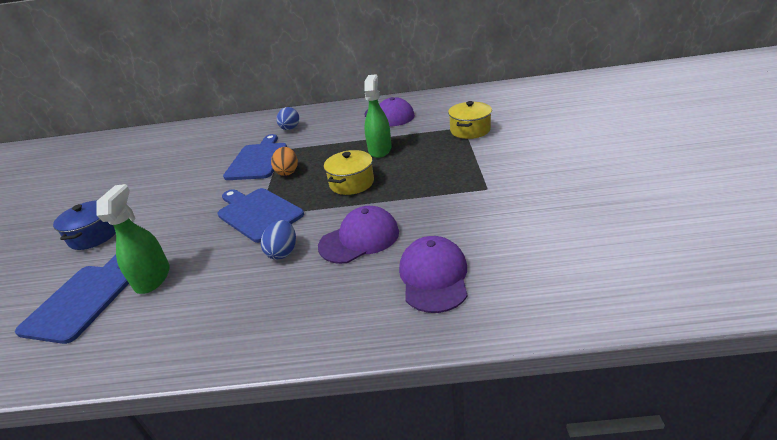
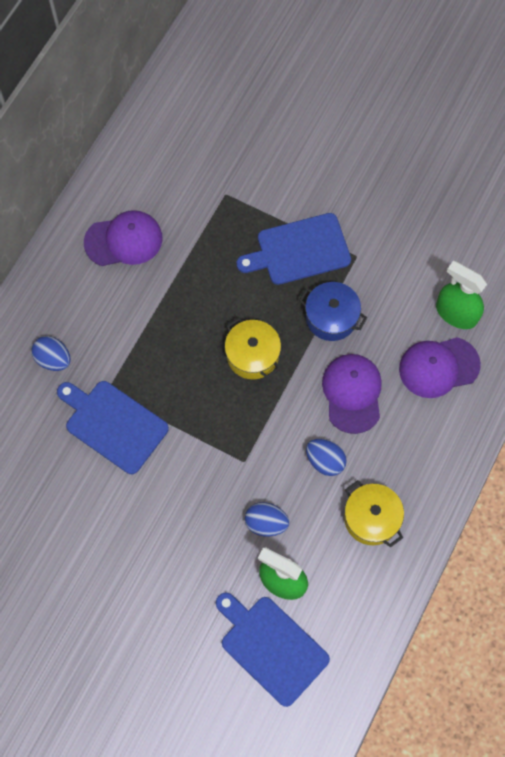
camera: 65 degrees left, 35 degrees up
blue pot [53,200,116,250] -> blue pot moved to [299,282,367,341]
blue cutting board [217,188,304,243] -> blue cutting board moved to [236,213,351,285]
orange egg [271,147,298,176] -> none
green spray bottle [364,75,392,158] -> green spray bottle moved to [436,261,487,329]
purple cap [399,236,468,313] -> purple cap turned 45 degrees counterclockwise [399,337,481,398]
yellow pot [448,101,492,139] -> yellow pot moved to [344,480,404,547]
none -> blue egg [245,502,289,537]

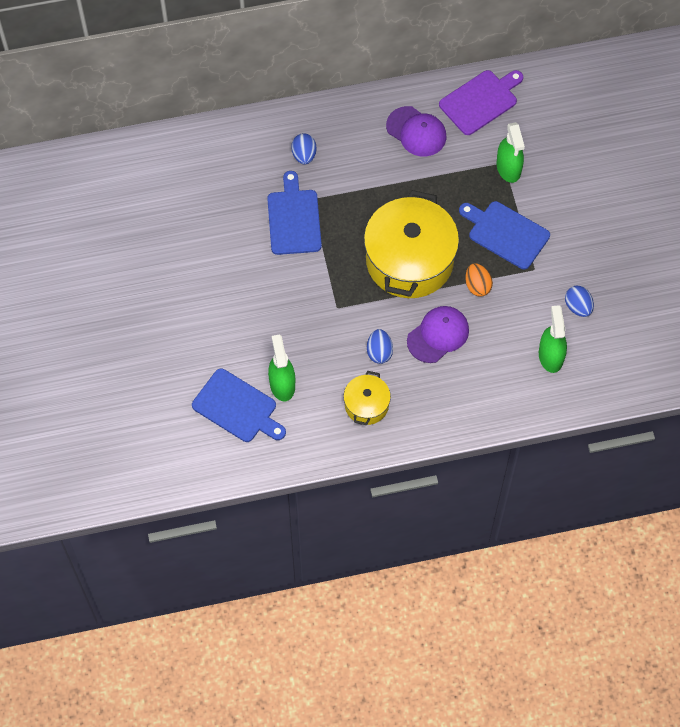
camera: 50 degrees right, 5 degrees down
blue cutting board [216,592,330,707] -> blue cutting board turned 120 degrees clockwise [192,368,286,442]
yellow pot [225,317,281,379] -> yellow pot [364,190,459,298], size x2.07
blue egg [245,502,289,537] -> blue egg moved to [565,286,594,317]
blue pot [299,282,367,341] -> orange egg [465,263,493,296]
purple cap [399,337,481,398] -> none
none -> purple cutting board [439,70,523,135]
none -> green spray bottle [497,122,525,183]

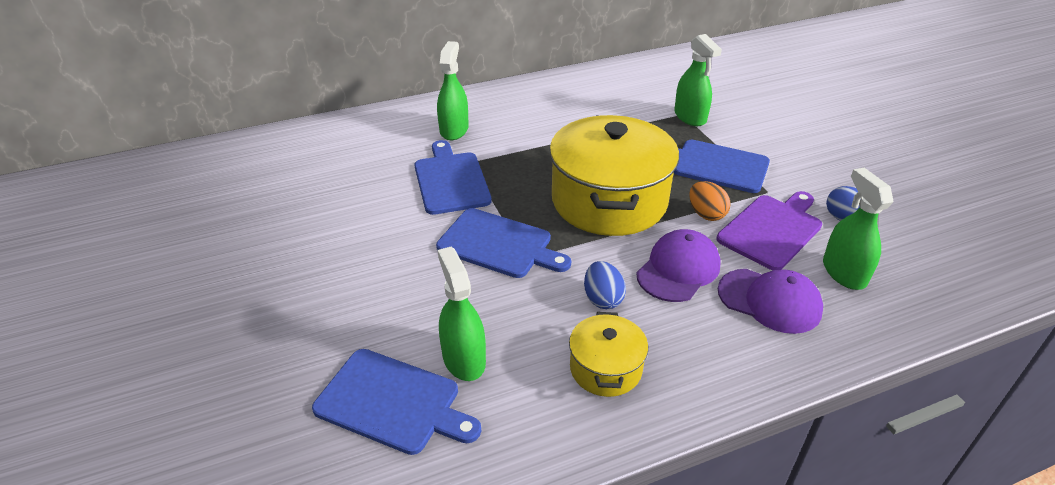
camera: 10 degrees left, 25 degrees down
blue egg [291,133,317,164] -> green spray bottle [437,41,469,140]
purple cap [386,106,446,157] -> purple cap moved to [718,269,823,334]
purple cutting board [439,70,523,135] -> purple cutting board moved to [716,191,822,270]
none -> blue cutting board [436,208,571,278]

